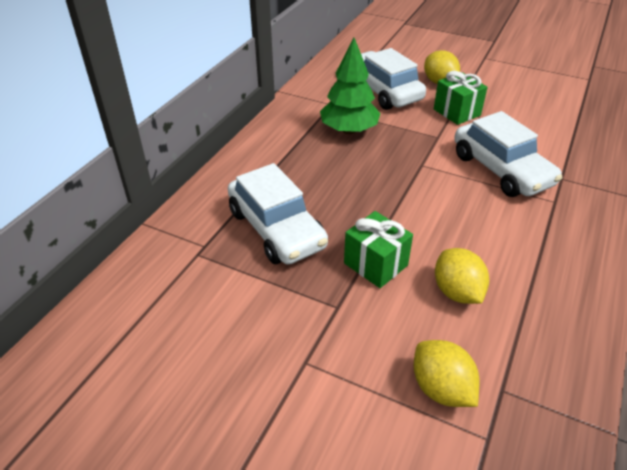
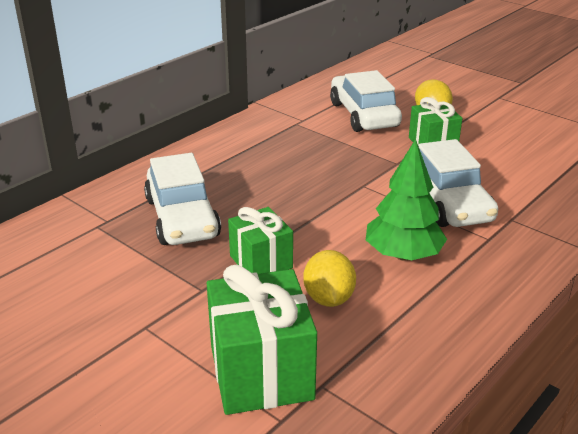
camera: 15 degrees right, 10 degrees down
green tree [320,38,380,134] -> green tree moved to [366,139,447,260]
yellow lemon [414,340,479,407] -> green gift [207,264,317,415]

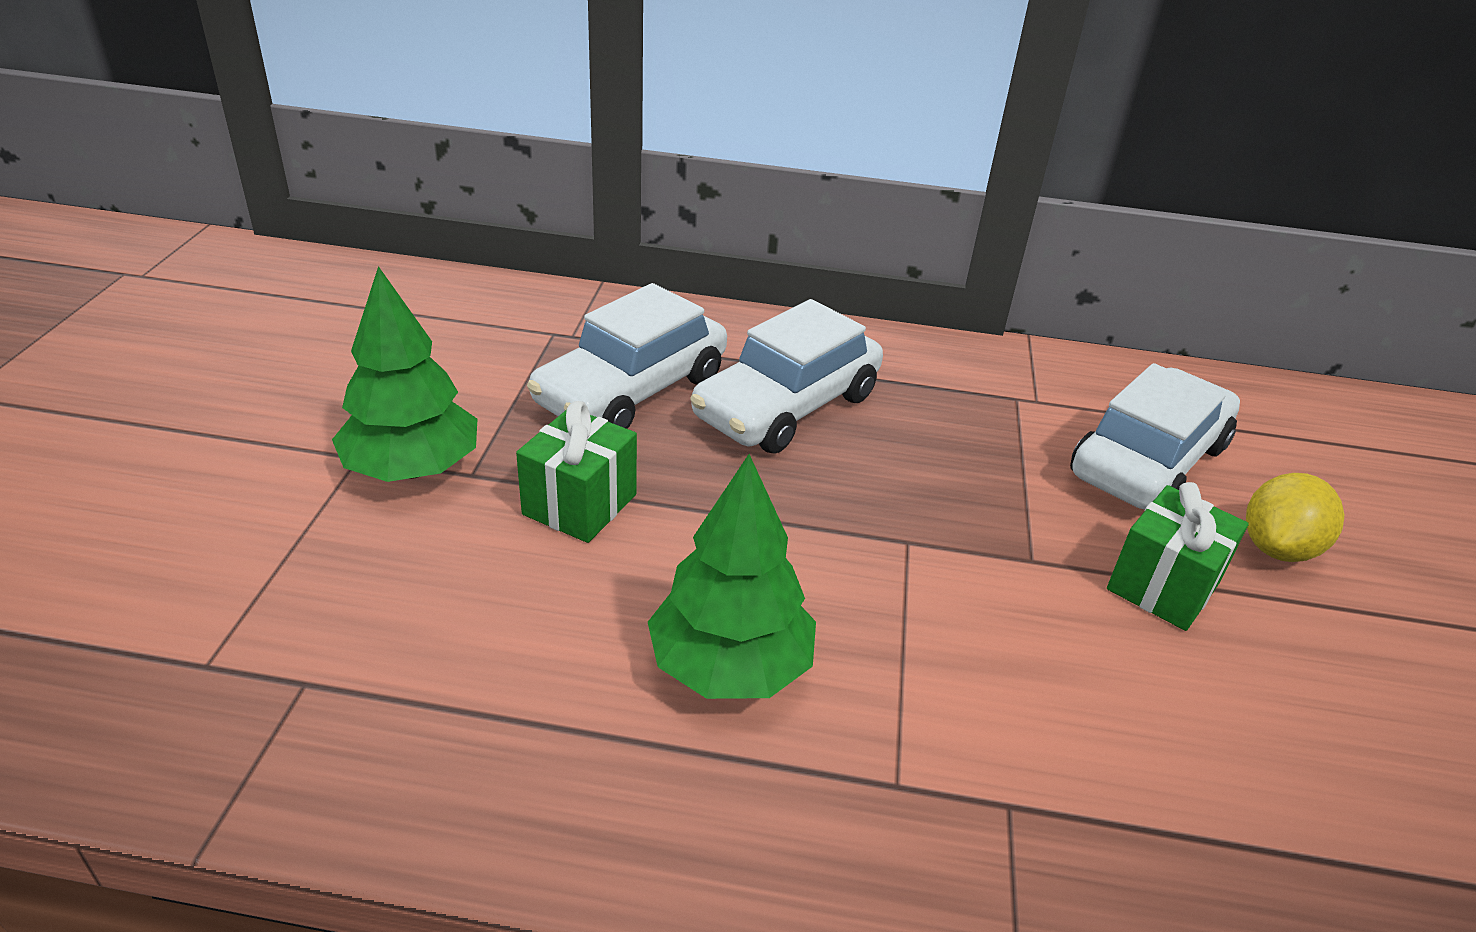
camera: 55 degrees right, 5 degrees up
green gift [207,264,317,415] -> none
yellow lemon [303,250,356,307] -> none
white car [418,139,498,227] -> white car moved to [690,299,883,454]
none -> green tree [332,266,477,482]

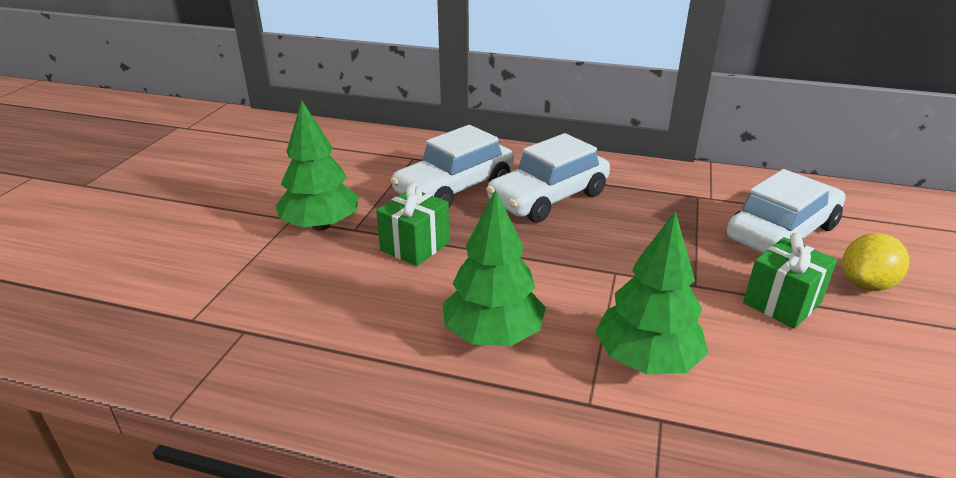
camera: 10 degrees right, 5 degrees down
none -> green tree [595,211,708,374]

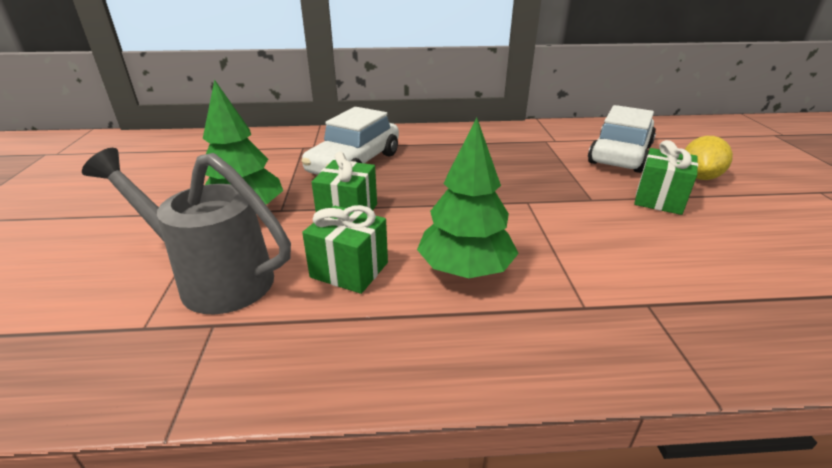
camera: 20 degrees left, 0 degrees up
white car [486,133,610,223] -> none
green tree [595,211,708,374] -> none
none -> grey watering can [82,148,291,314]
none -> green gift [302,205,388,294]

